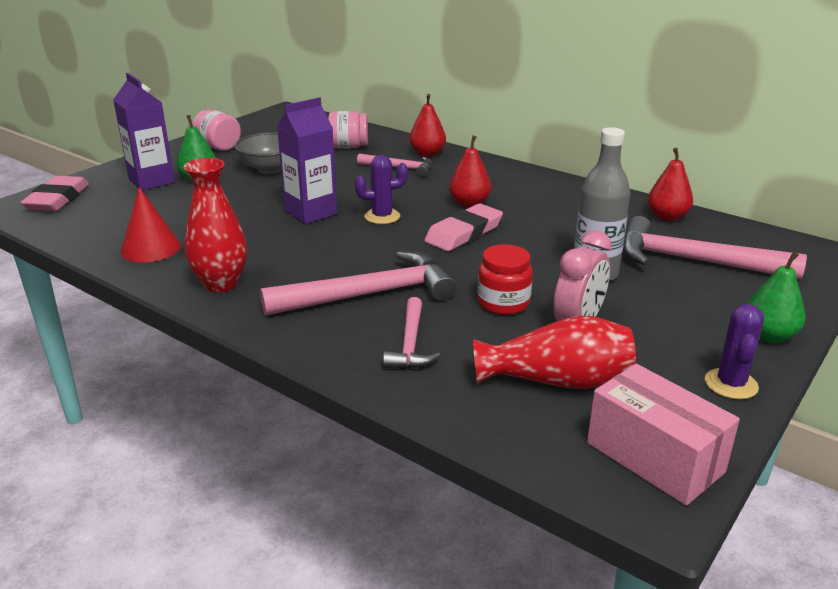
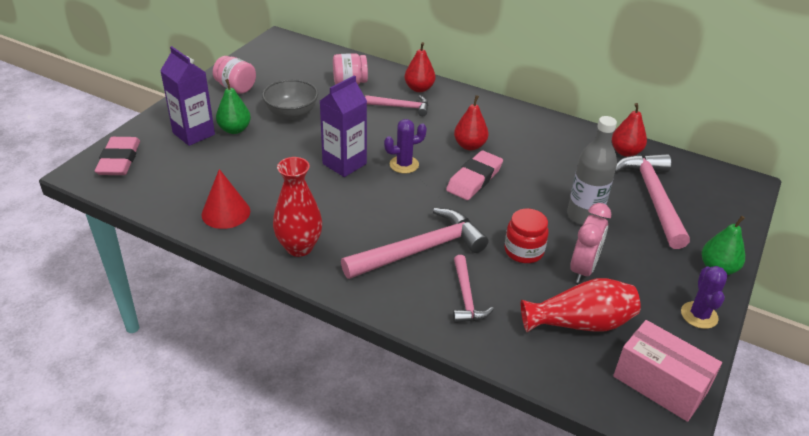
camera: 10 degrees left, 10 degrees up
pink hammer [623,216,807,280] -> pink hammer turned 75 degrees clockwise [615,154,690,249]

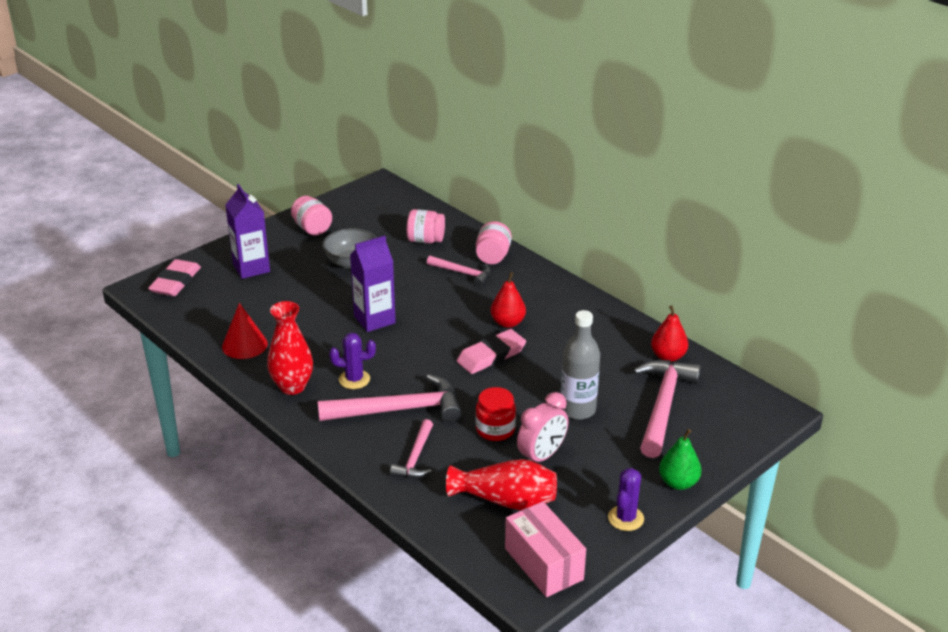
camera: 20 degrees right, 5 degrees down
green pear [216,79,251,134] -> none
purple cactus [384,119,427,174] -> purple cactus moved to [329,333,376,389]
red pear [404,42,435,92] -> pink jar [476,221,512,264]

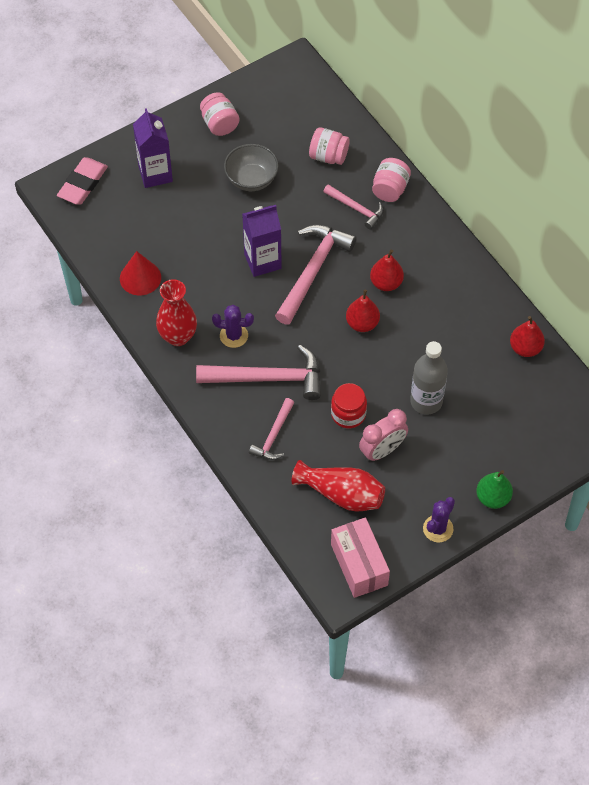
camera: 10 degrees right, 25 degrees up
pink eraser [457,329,526,374] -> red pear [346,290,380,332]
pink hammer [633,360,701,458] -> pink hammer moved to [275,225,357,325]

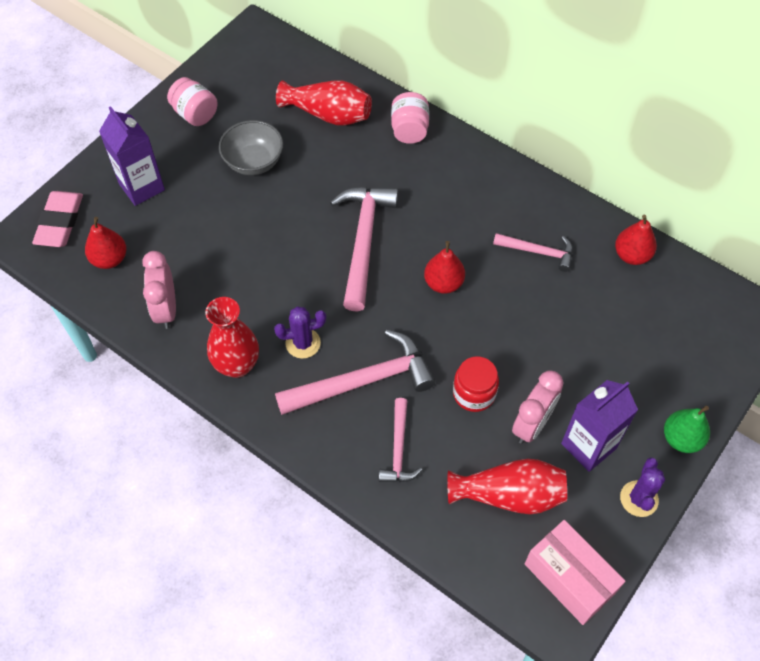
camera: 20 degrees left, 0 degrees up
red cone [120,251,161,296] -> pink clock [142,251,176,329]
purple carton [242,205,282,277] -> purple carton moved to [561,380,638,472]
pink jar [309,127,350,165] -> red vase [276,80,372,126]
pink hammer [323,184,384,230] -> pink hammer moved to [493,233,573,272]
red pear [370,250,404,291] -> red pear moved to [85,217,127,269]
grey bottle [410,341,448,415] -> none

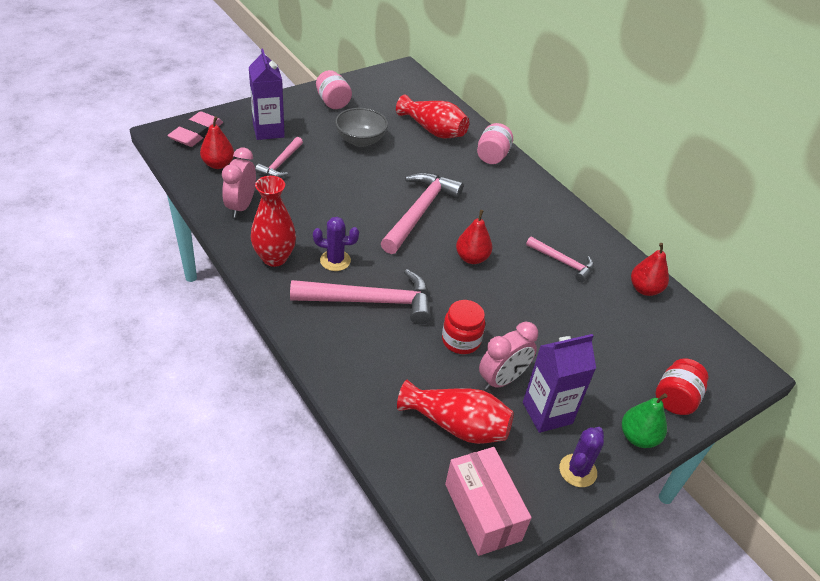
camera: 15 degrees right, 15 degrees down
pink hammer [379,398,422,482] -> pink hammer moved to [255,137,303,177]
none -> red jar [656,358,708,415]

